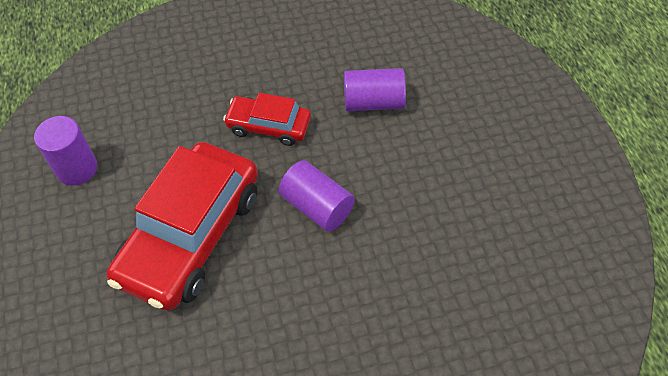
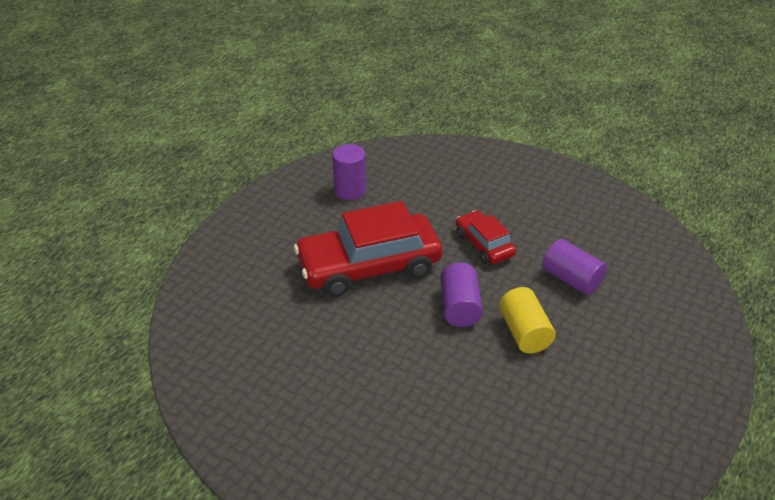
camera: 45 degrees right, 15 degrees down
none -> yellow cylinder [499,287,556,354]

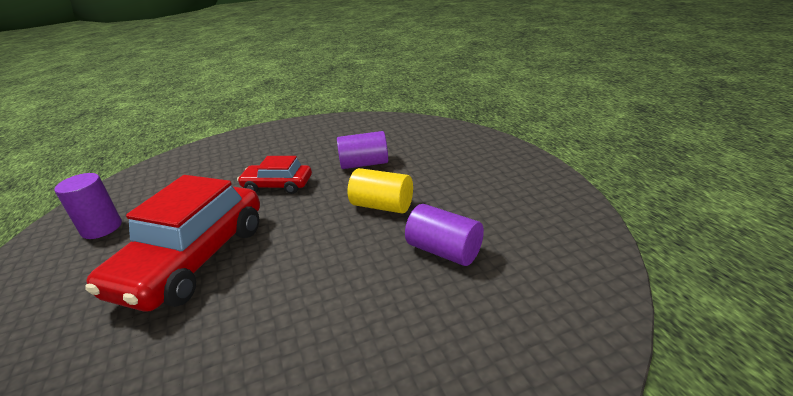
camera: 50 degrees left, 10 degrees down
purple cylinder [440,263,483,327] -> purple cylinder moved to [405,204,484,266]

